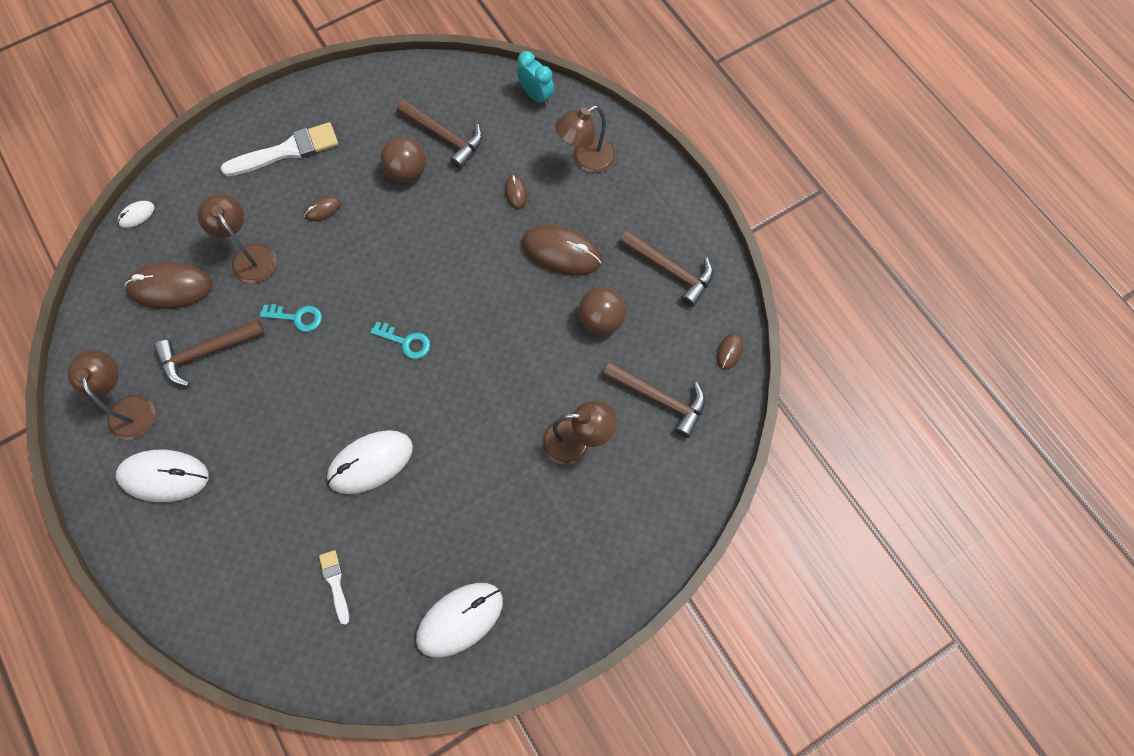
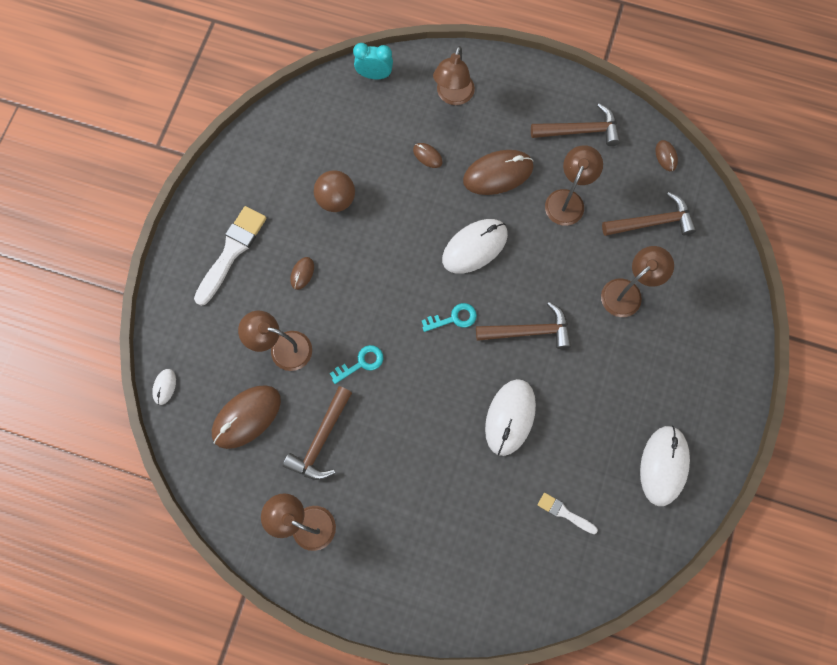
camera: 40 degrees left, 5 degrees up
white mouse [116,450,209,502] -> white mouse moved to [442,219,508,274]
brown hammer [397,99,482,169] -> brown hammer moved to [476,302,571,349]
brown ball [578,287,626,335] -> brown lamp [545,145,603,226]

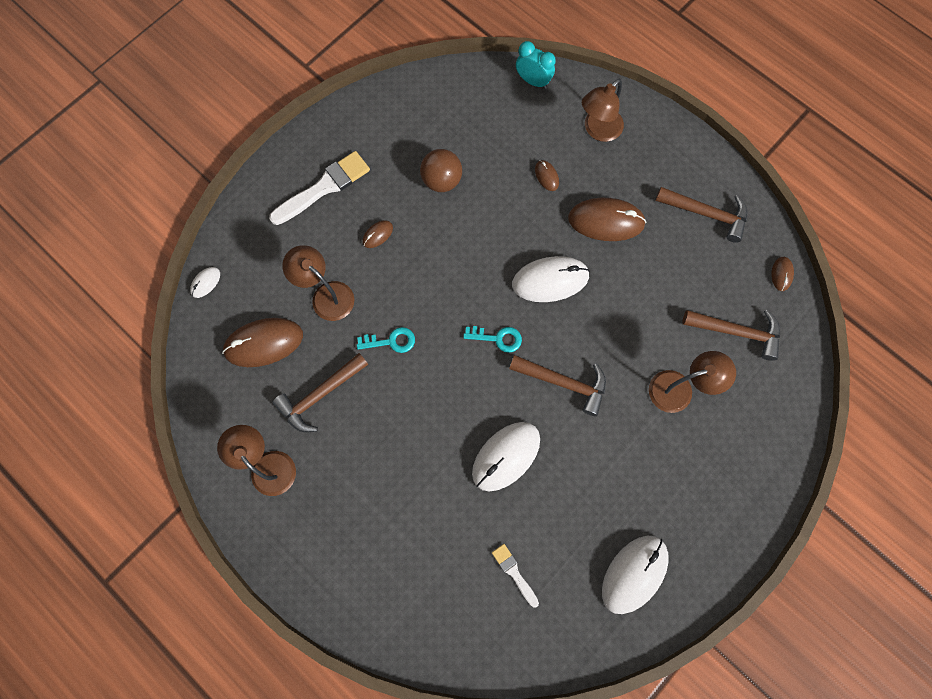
camera: 25 degrees right, 0 degrees up
brown lamp [545,145,603,226] -> none

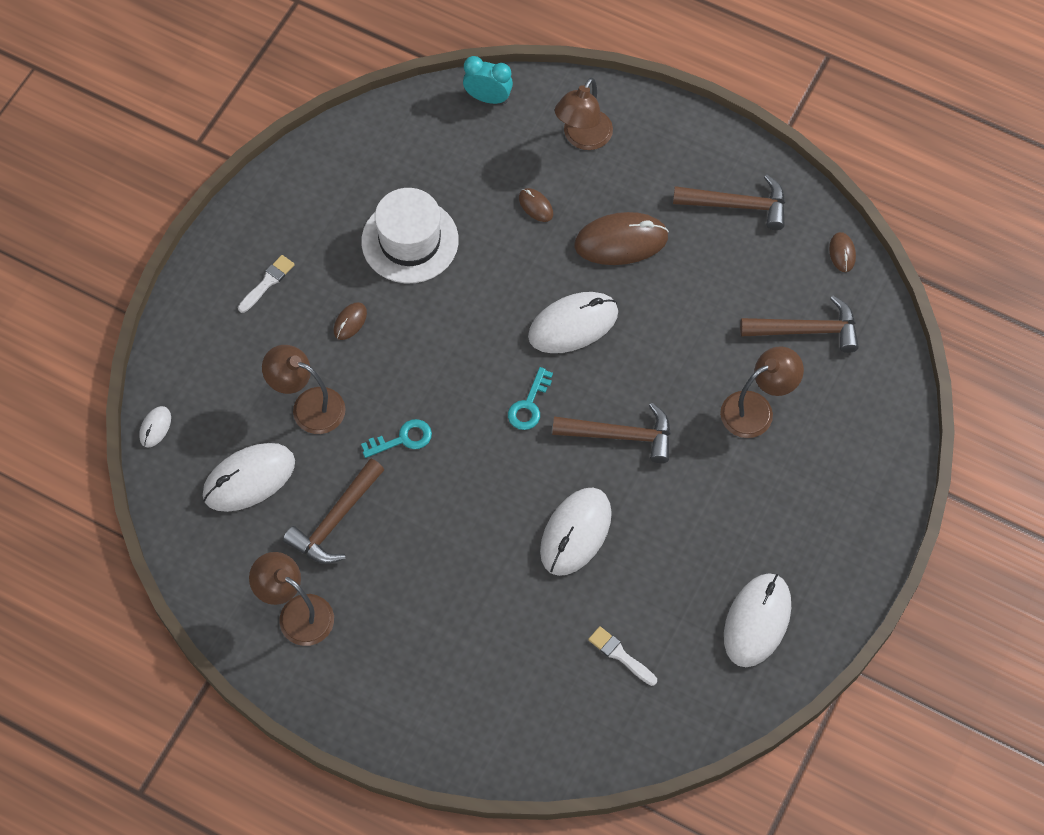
camera: 15 degrees left, 10 degrees down
brown mouse [222,318,303,367] -> white mouse [203,443,295,512]
white brush [269,151,370,225] -> white brush [238,255,295,313], size x0.53
brown ball [420,149,462,192] -> white hat [361,188,459,283]
turquoise key [463,326,522,353] -> turquoise key turned 120 degrees clockwise [508,367,553,430]

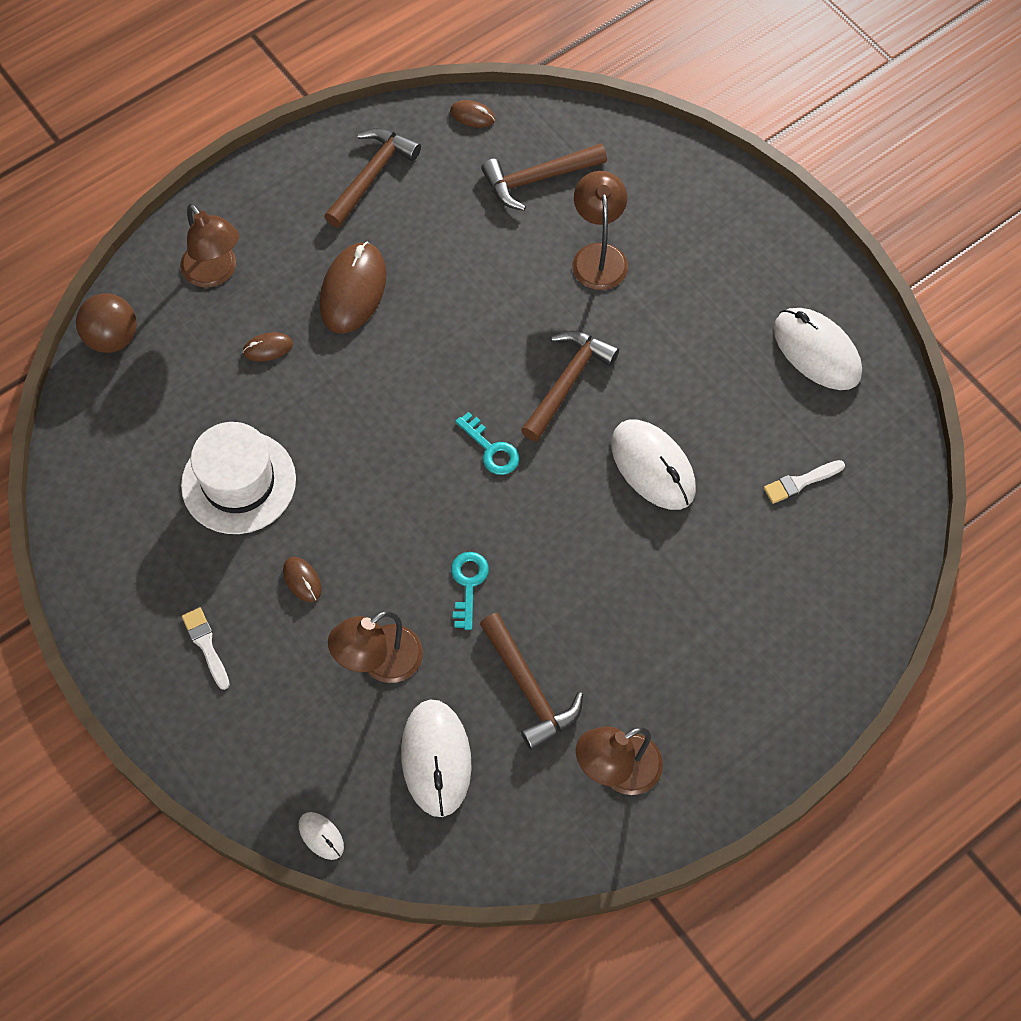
camera: 65 degrees left, 0 degrees up
turquoise clock [463,56,513,104] -> brown ball [76,293,137,353]
white mouse [528,292,618,353] -> none
brown hammer [740,296,859,353] -> brown hammer turned 135 degrees counterclockwise [481,143,607,211]

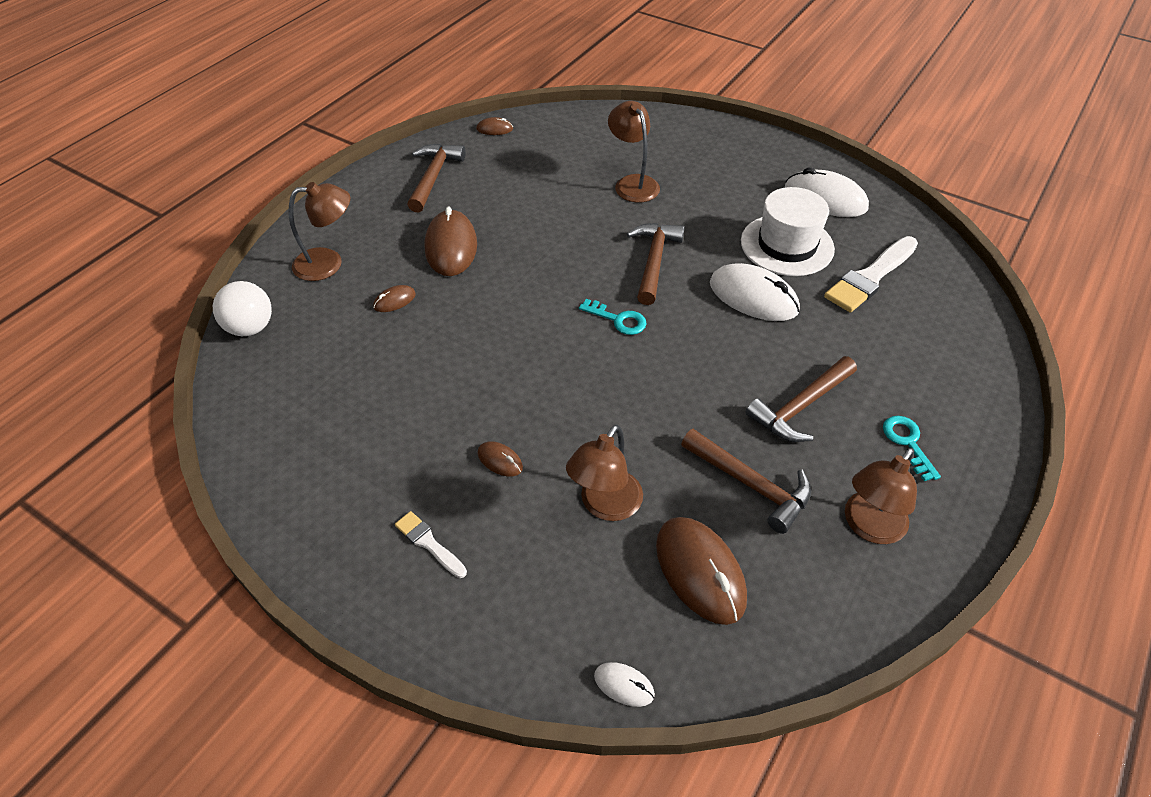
camera: 20 degrees left, 15 degrees down
brown ball [76,293,137,353] -> white ball [213,281,272,336]
brown lamp [180,204,239,288] -> brown lamp turned 45 degrees counterclockwise [289,182,350,281]
white hat [181,422,296,534] -> white hat moved to [741,187,835,276]
white mouse [401,700,472,817] -> brown mouse [656,517,747,625]
turquoise key [451,552,489,630] -> turquoise key moved to [883,416,941,481]
brown hammer [481,143,607,211] -> brown hammer moved to [745,356,857,442]
white brush [764,460,845,504] -> white brush [824,236,918,312], size x1.89

